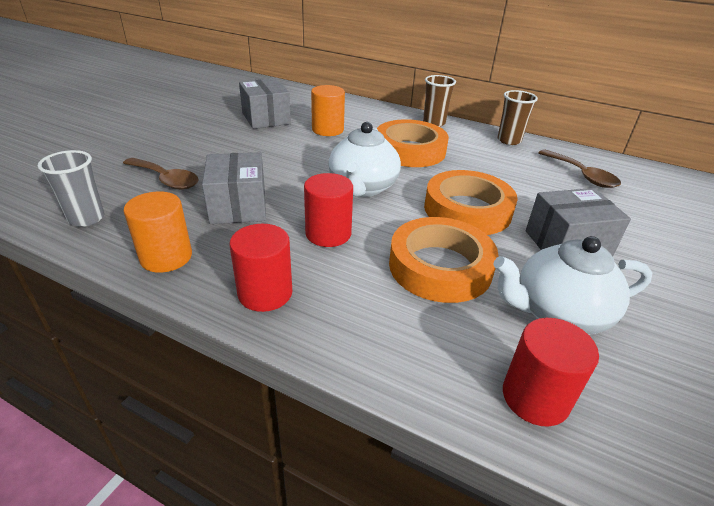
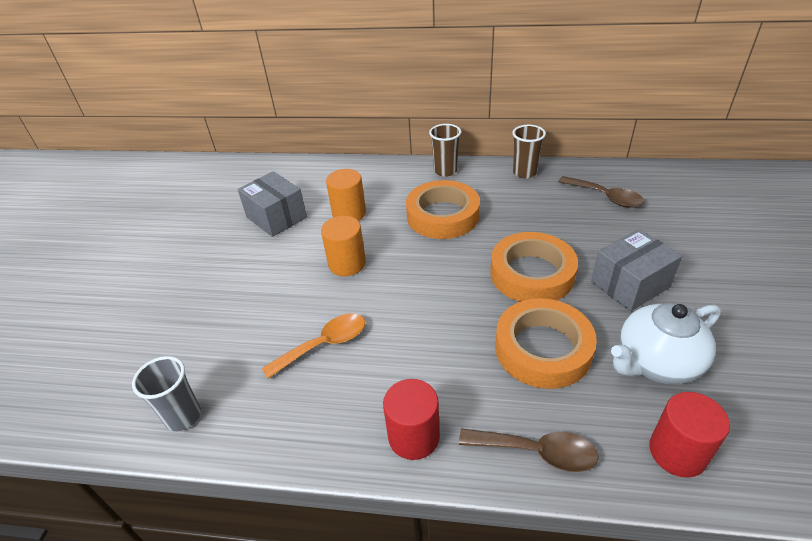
camera: 15 degrees left, 5 degrees up
brown spoon [123,158,198,190] -> brown spoon moved to [459,429,599,472]
orange cylinder [123,192,192,273] -> orange cylinder moved to [321,216,366,276]
grey box [202,152,266,224] -> orange spoon [262,313,365,379]
red cylinder [304,173,353,247] -> none
white teapot [328,122,401,197] -> none

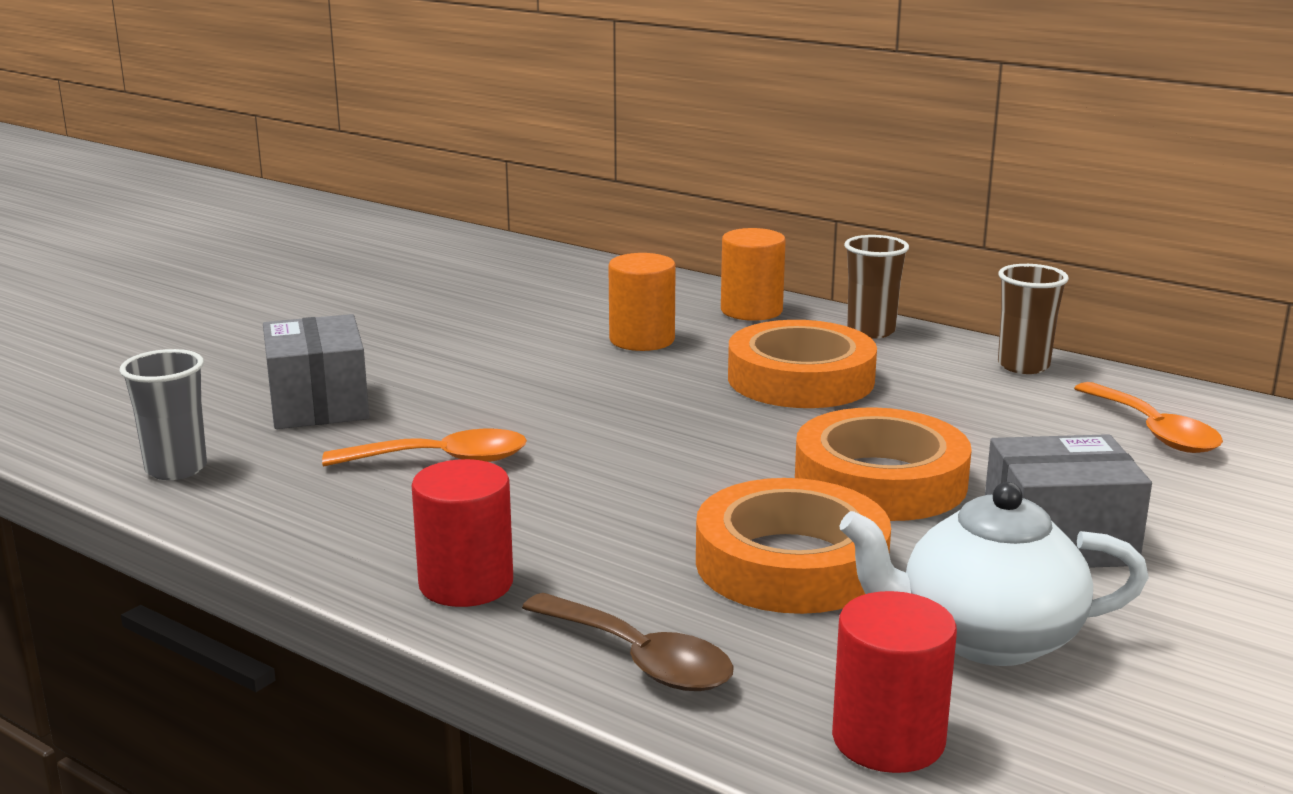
camera: 25 degrees right, 20 degrees down
grey box [238,171,307,237] -> grey box moved to [263,314,369,429]
orange cylinder [321,216,366,276] -> orange cylinder moved to [721,228,786,321]
brown spoon [558,176,645,208] -> orange spoon [1074,382,1223,453]

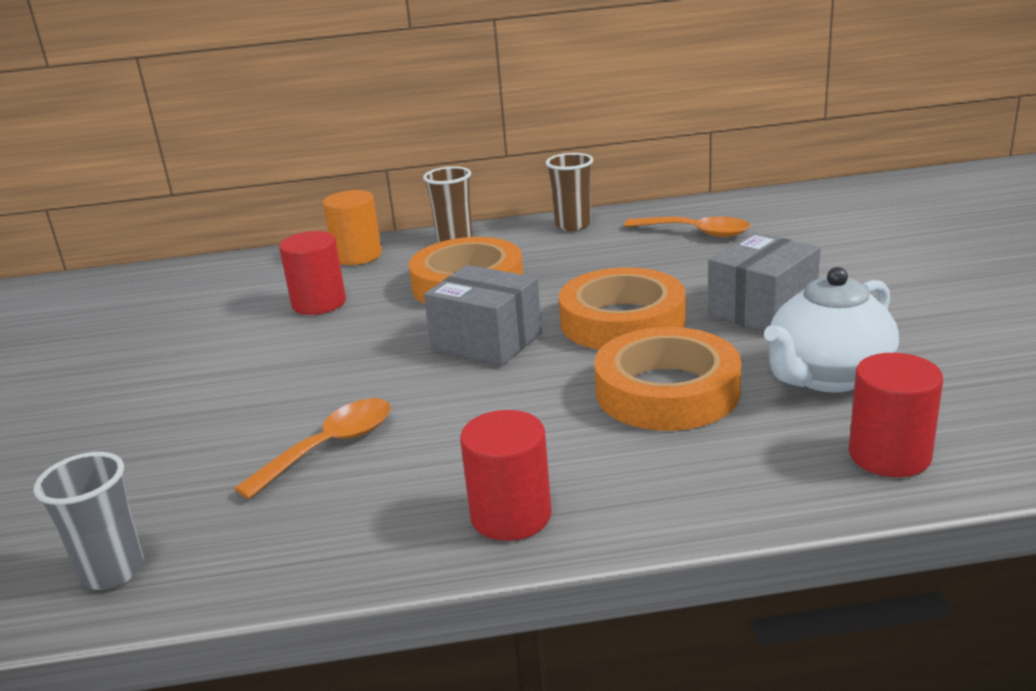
camera: 40 degrees left, 5 degrees up
grey box [263,314,369,429] -> grey box moved to [424,265,542,366]
brown spoon [522,593,734,691] -> none
orange cylinder [608,253,676,351] -> red cylinder [279,231,346,315]

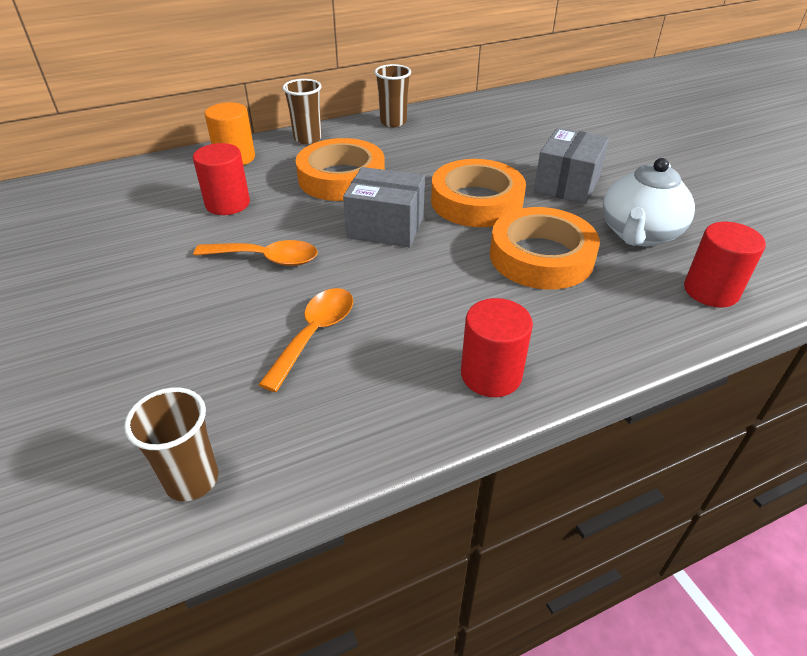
camera: 20 degrees left, 15 degrees up
grey cup [33,452,144,590] -> brown cup [124,387,218,501]
orange spoon [624,216,750,237] -> orange spoon moved to [194,240,318,266]

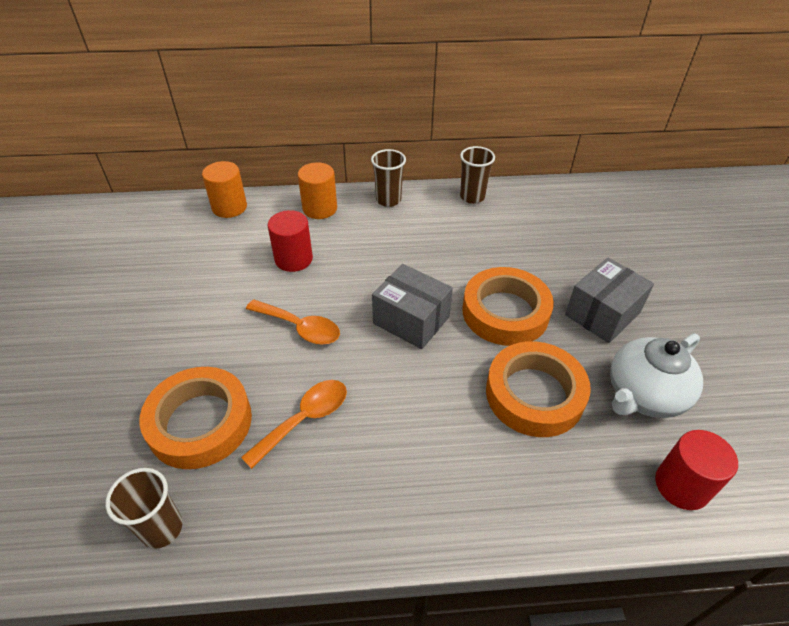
camera: 20 degrees right, 5 degrees up
orange tape [296,138,385,201] -> orange tape moved to [139,367,252,469]
red cylinder [461,298,533,397] -> none
none -> orange cylinder [202,161,247,218]

